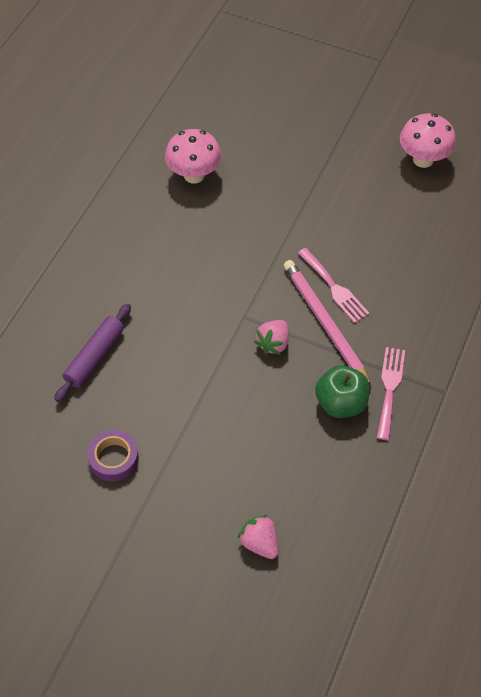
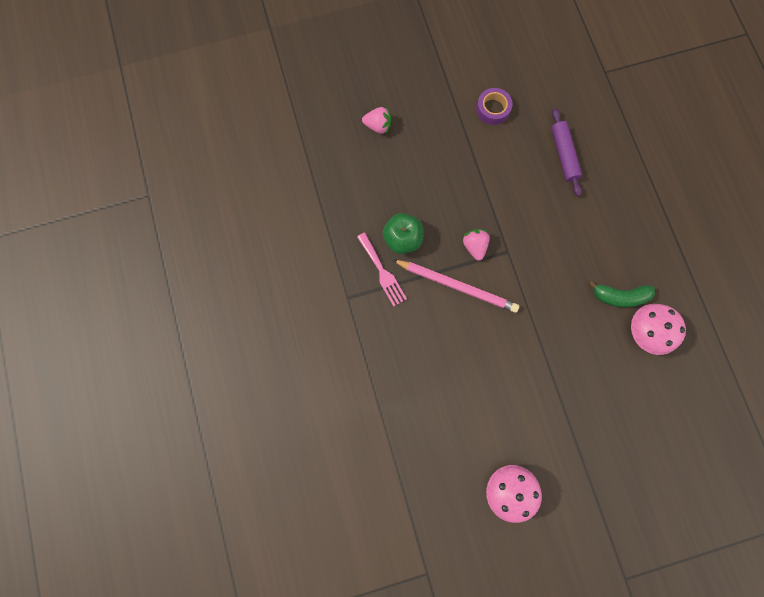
camera: 140 degrees right, 20 degrees up
pink fork [298,248,370,323] -> none
none -> green banana [588,280,655,308]

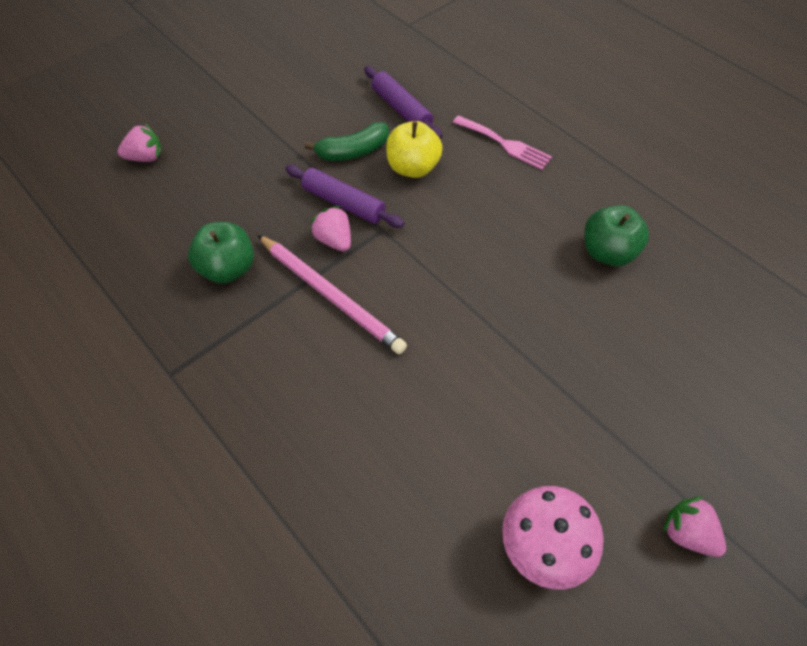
camera: 25 degrees left, 20 degrees down
pink fork [357,233,407,306] -> pink fork moved to [453,115,552,170]
pink pencil [393,260,519,313] -> pink pencil turned 45 degrees clockwise [258,235,407,354]
purple tape [476,88,513,125] -> none
green banana [588,280,655,308] -> green banana moved to [305,122,389,161]
pink mushroom [631,304,686,355] -> green apple [585,205,649,266]
none -> purple rolling pin [285,165,404,228]
none -> yellow apple [386,121,443,178]
none -> pink strawberry [663,496,726,557]

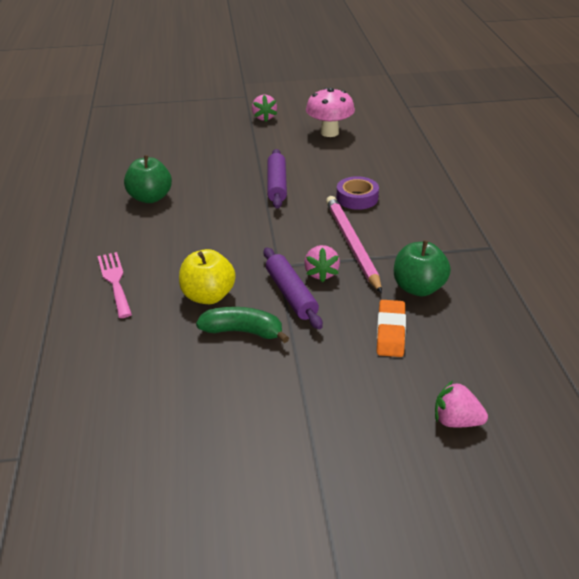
camera: 145 degrees left, 20 degrees down
purple rolling pin [364,66,443,139] -> purple rolling pin moved to [267,149,287,209]
none -> purple tape [336,176,379,210]
none -> orange eraser [377,300,406,357]

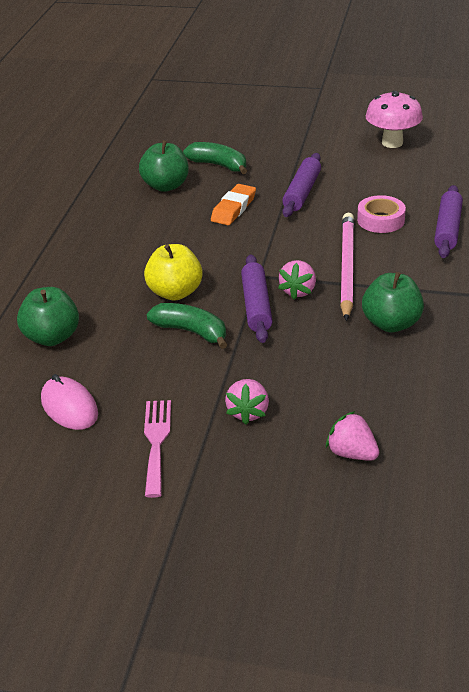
camera: 20 degrees right, 0 degrees up
pink fork [97,252,132,318] -> pink fork moved to [144,400,171,498]
pink strawberry [252,95,277,122] -> pink strawberry moved to [225,379,269,425]
purple tape [336,176,379,210] -> pink tape [357,195,406,233]
orange eraser [377,300,406,357] -> orange eraser moved to [211,184,256,225]
none -> green apple [17,287,79,346]
none -> pink mouse [41,374,98,430]
none -> green banana [183,142,247,174]
none -> purple rolling pin [434,185,463,258]

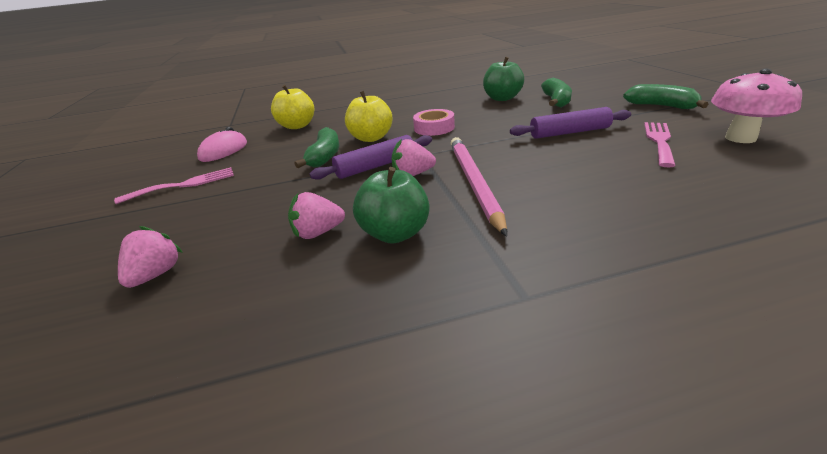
camera: 65 degrees right, 5 degrees down
green apple [17,287,79,346] -> yellow apple [271,85,314,129]
orange eraser [211,184,256,225] -> none
pink strawberry [225,379,269,425] -> pink strawberry moved to [288,192,345,239]
pink pencil [340,213,354,321] -> pink pencil turned 75 degrees counterclockwise [450,137,507,237]
pink tape [357,195,406,233] -> pink tape moved to [413,109,455,136]
purple rolling pin [434,185,463,258] -> none
none -> green banana [623,84,709,109]
none -> pink fork [644,122,676,167]

